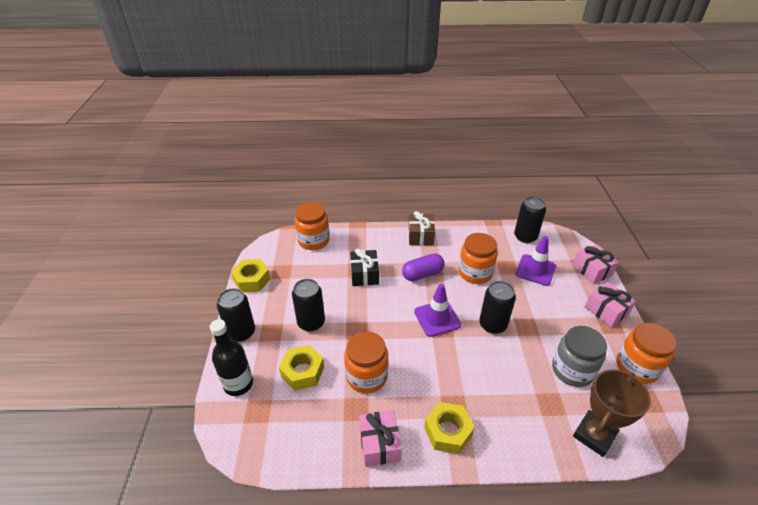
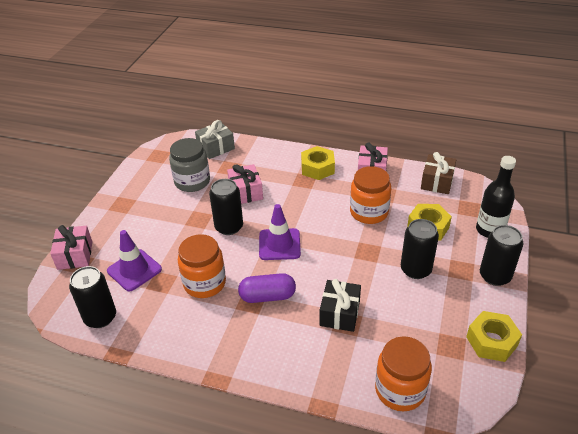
camera: 160 degrees left, 0 degrees up
brown gift [408,211,435,246] -> brown gift moved to [421,152,456,194]
brown trophy [573,369,651,457] -> grey gift [195,120,235,159]
pink gift [584,282,636,327] -> pink gift moved to [227,164,263,204]
orange jar [616,323,677,384] -> none

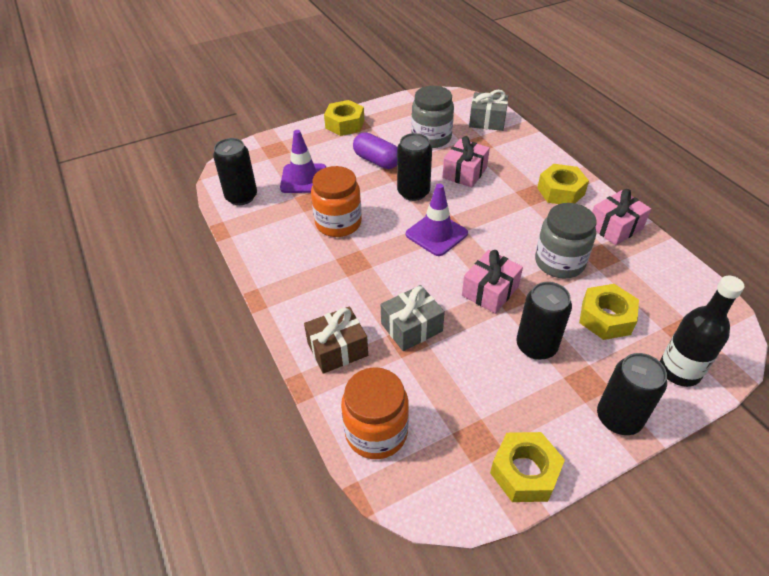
camera: 45 degrees right, 5 degrees up
pink gift [50,225,92,270] -> pink gift moved to [462,250,523,314]
purple capsule [238,273,296,303] -> purple capsule moved to [353,132,397,169]
black gift [320,279,361,332] -> grey gift [381,285,445,351]
orange jar [350,166,391,224] -> grey jar [535,203,596,279]
brown gift [421,152,456,194] -> brown gift moved to [304,306,368,374]
none -> yellow nut [324,100,364,136]

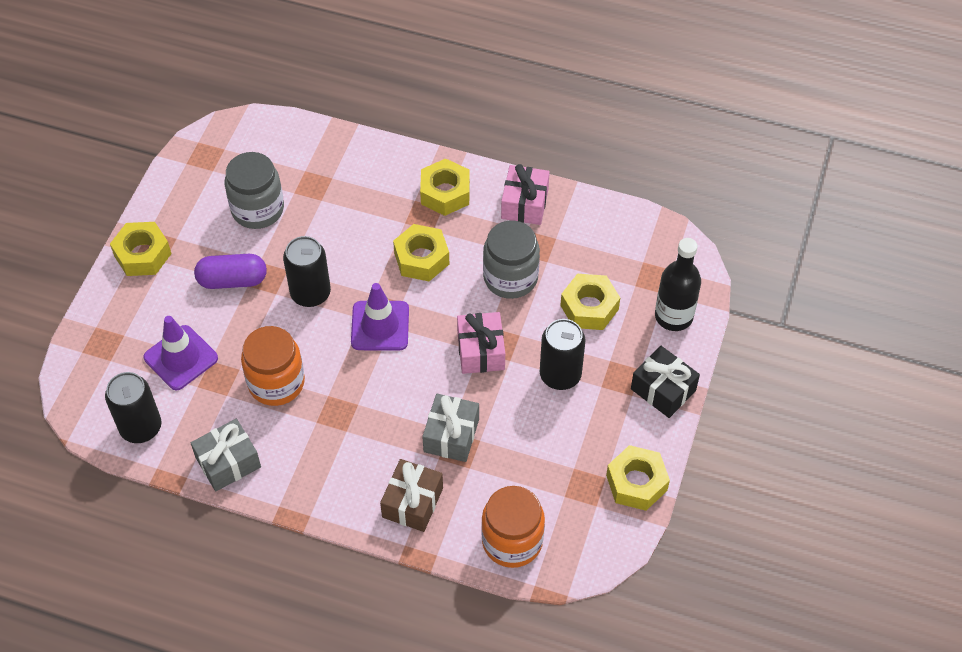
camera: 45 degrees left, 10 degrees up
pink gift [443,136,490,187] -> none
grey gift [469,90,508,131] -> grey gift moved to [191,419,261,491]
black can [597,353,667,435] -> black gift [631,346,700,418]
none -> yellow nut [393,224,449,281]

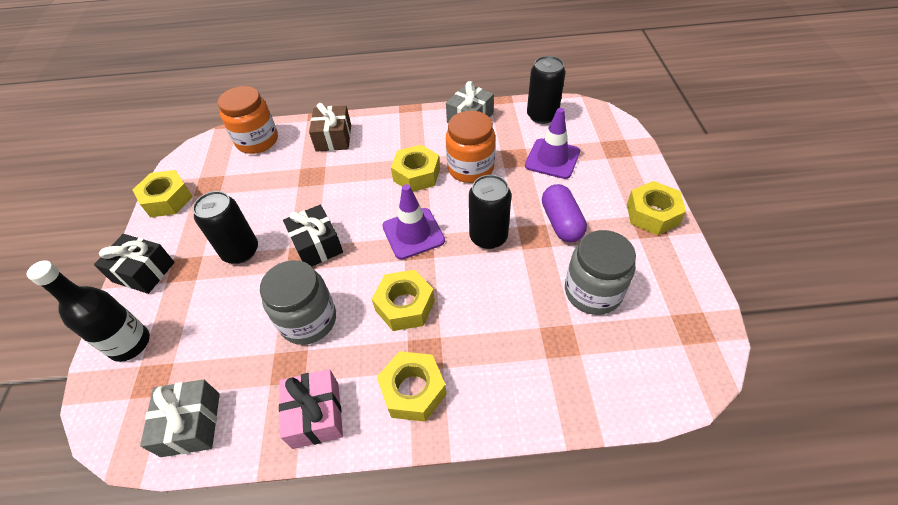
camera: 160 degrees right, 5 degrees down
purple capsule [194,254,267,289] -> purple capsule turned 75 degrees counterclockwise [542,184,587,242]
grey gift [422,394,479,462] -> grey gift moved to [140,380,220,457]
pink gift [457,312,505,374] -> black gift [283,205,343,266]
yellow nut [560,274,620,330] -> yellow nut moved to [391,145,440,192]

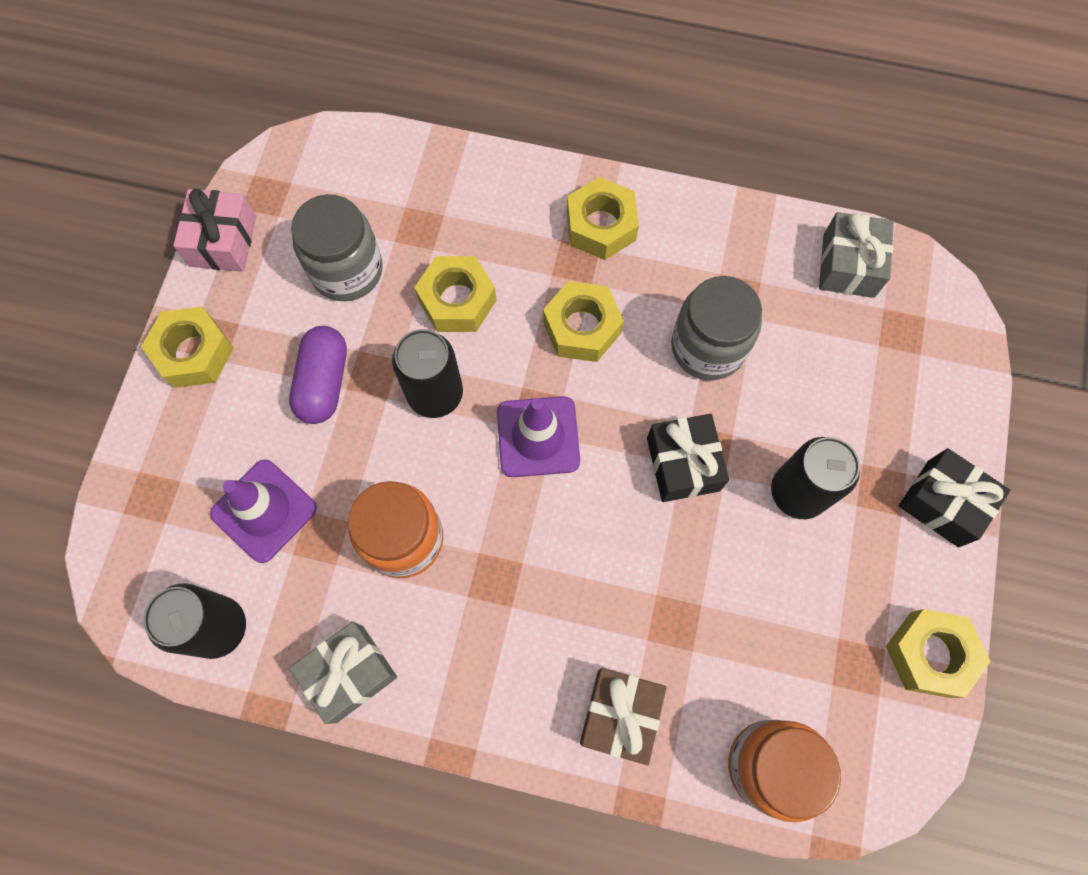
camera: 165 degrees left, 20 degrees up
black bottle [27,260,150,362] -> none
pink gift [279,369,343,449] -> pink gift moved to [173,189,256,272]
yellow nut [391,145,440,192] -> yellow nut moved to [414,256,497,332]

